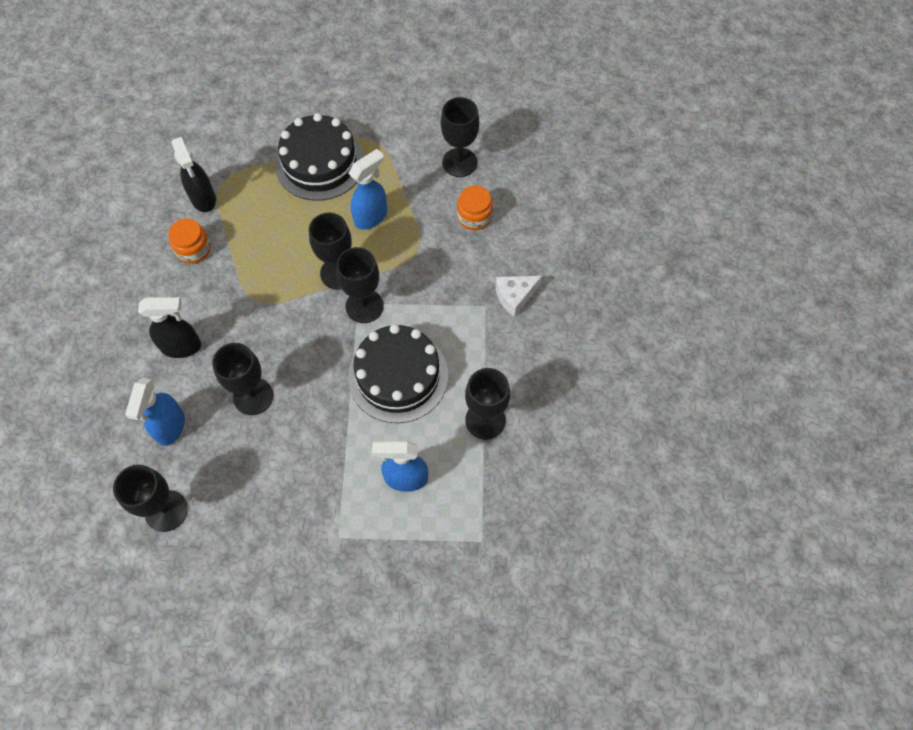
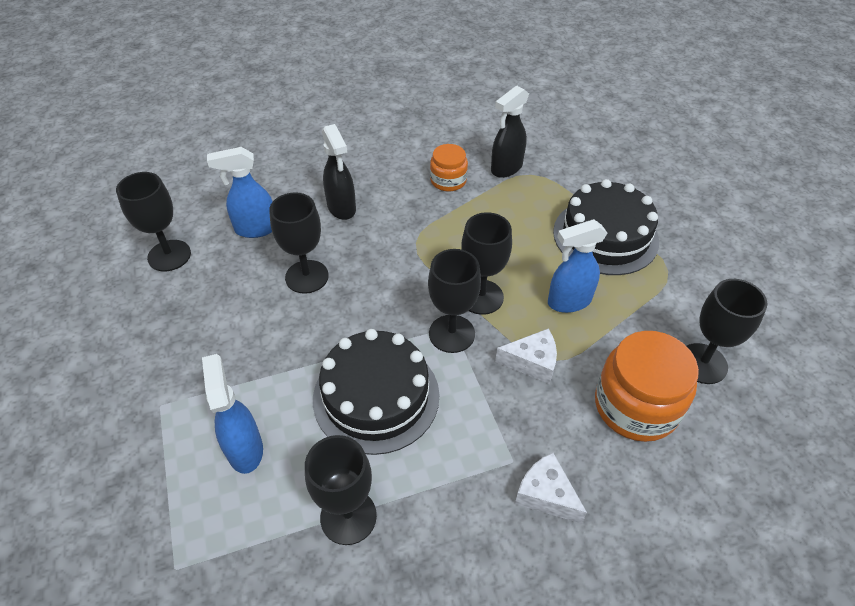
camera: 70 degrees right, 15 degrees down
blue spray bottle [348,149,387,230] -> blue spray bottle turned 135 degrees clockwise [548,219,607,313]
orange jar [457,185,493,230] -> orange jar [595,331,699,442], size x1.75
none -> white cheese [495,328,557,384]

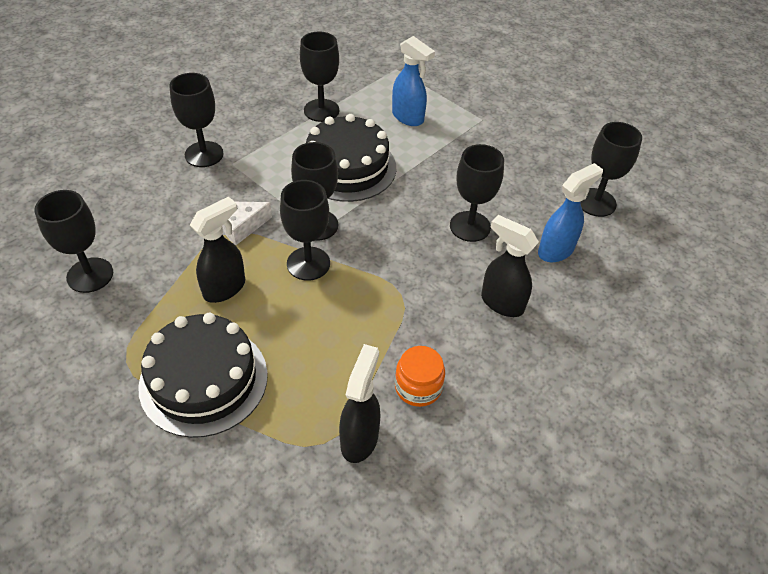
camera: 150 degrees right, 0 degrees up
white cheese [515,453,587,524] -> black goblet [169,73,224,167]
blue spray bottle [548,219,607,313] -> black spray bottle [190,197,245,303]
orange jar [595,331,699,442] -> none

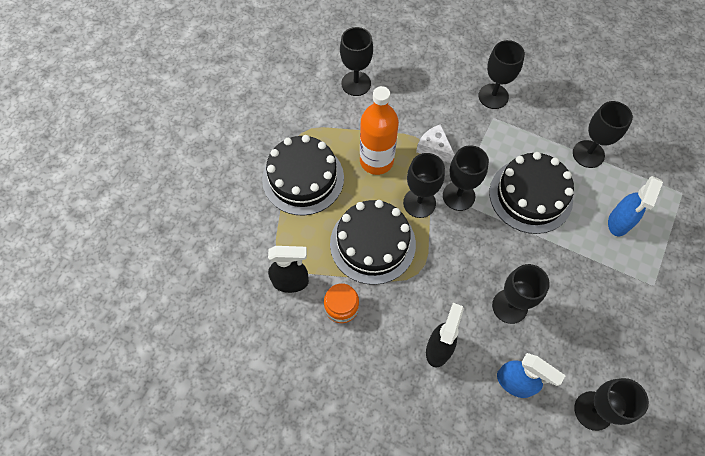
camera: 75 degrees right, 15 degrees up
black spray bottle [190,197,245,303] -> orange bottle [360,86,399,175]
none -> black cake [330,200,416,285]

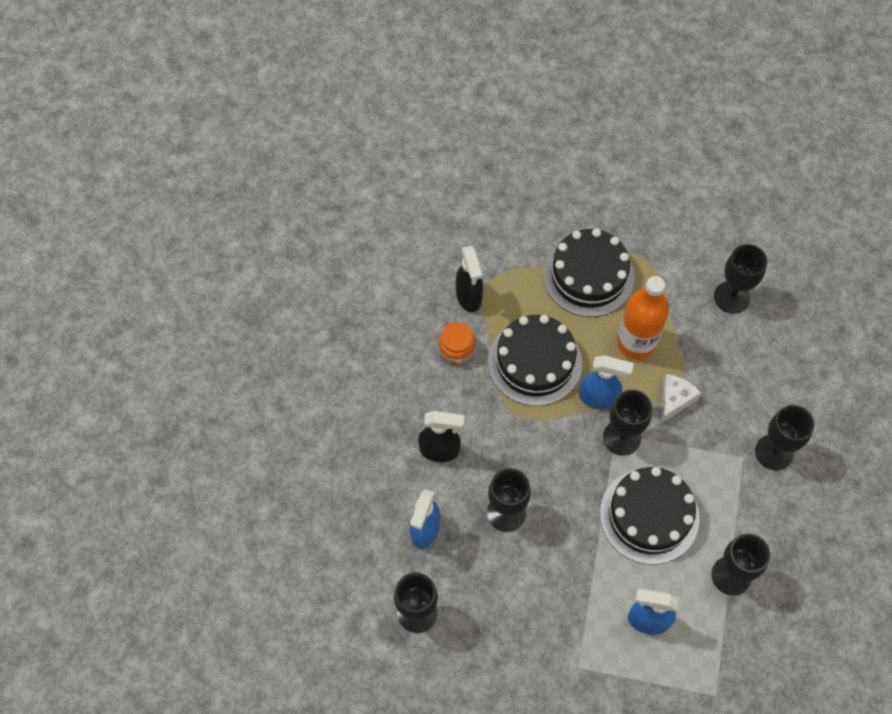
camera: 75 degrees right, 0 degrees up
black goblet [403,153,445,218] -> blue spray bottle [579,355,634,410]

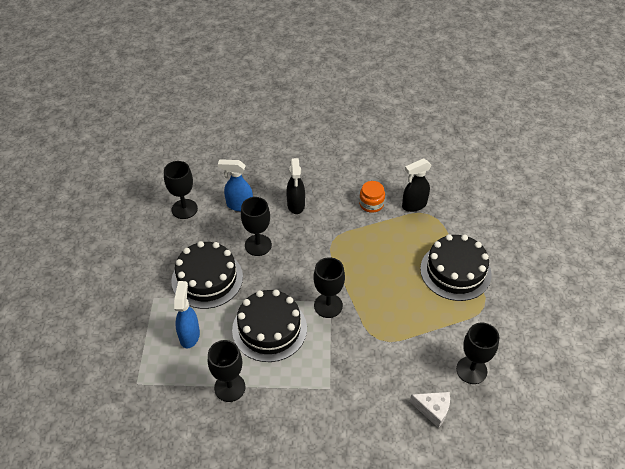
camera: 80 degrees right, 15 degrees down
black cake [488,315,582,406] -> black cake moved to [172,241,243,309]
blue spray bottle [579,355,634,410] -> none
orange bottle [617,276,669,360] -> none
white cheese [662,374,701,423] -> white cheese moved to [410,392,450,428]
black goblet [755,405,814,471] -> none

